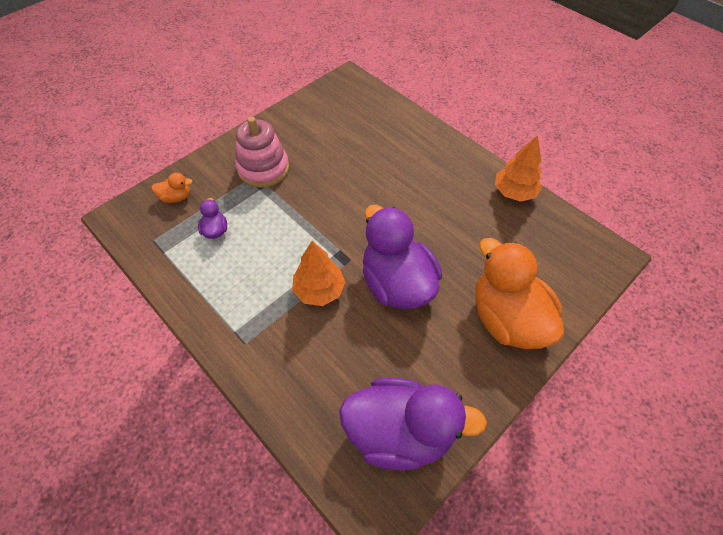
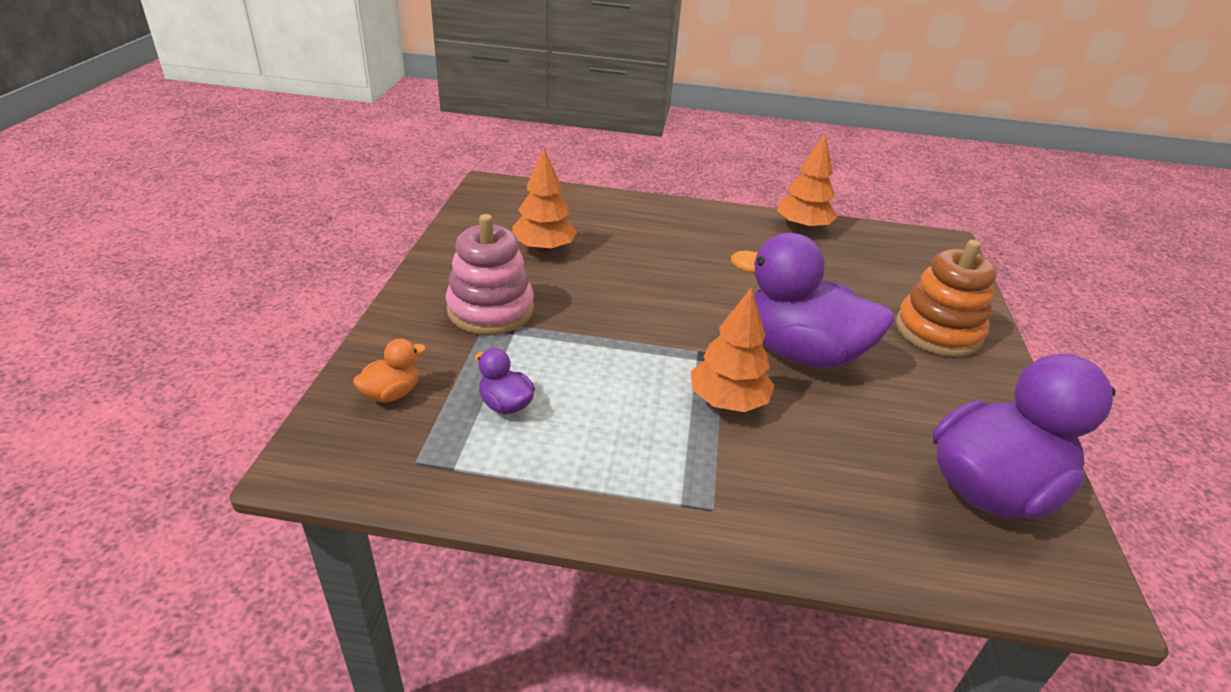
camera: 40 degrees left, 20 degrees down
orange duck [475,238,564,349] -> orange stacking toy [896,240,997,357]
none -> orange tree [513,148,577,252]

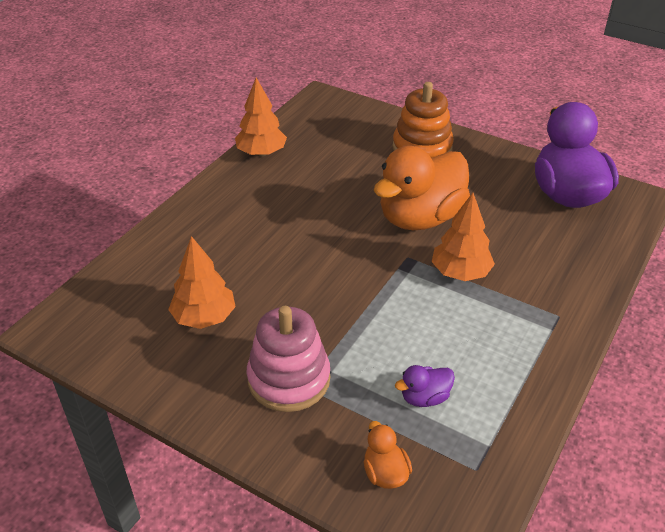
camera: 65 degrees left, 5 degrees up
purple duck [731,233,895,368] -> orange duck [374,146,470,230]

